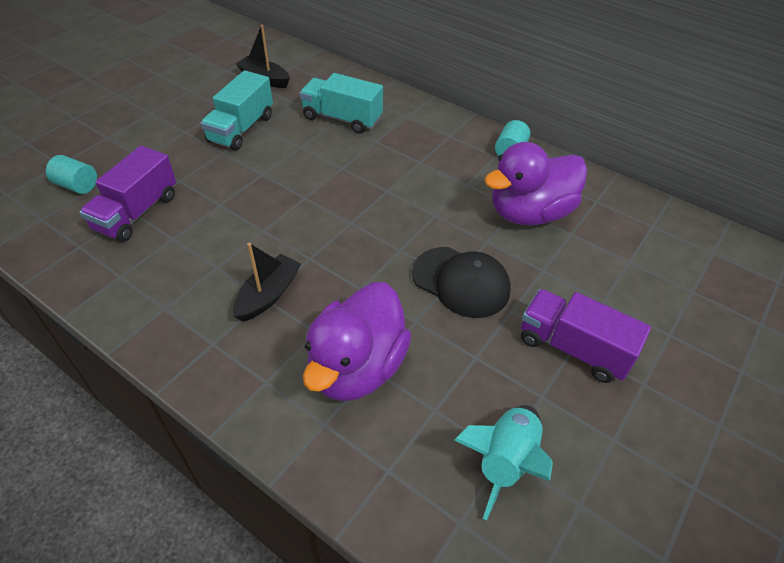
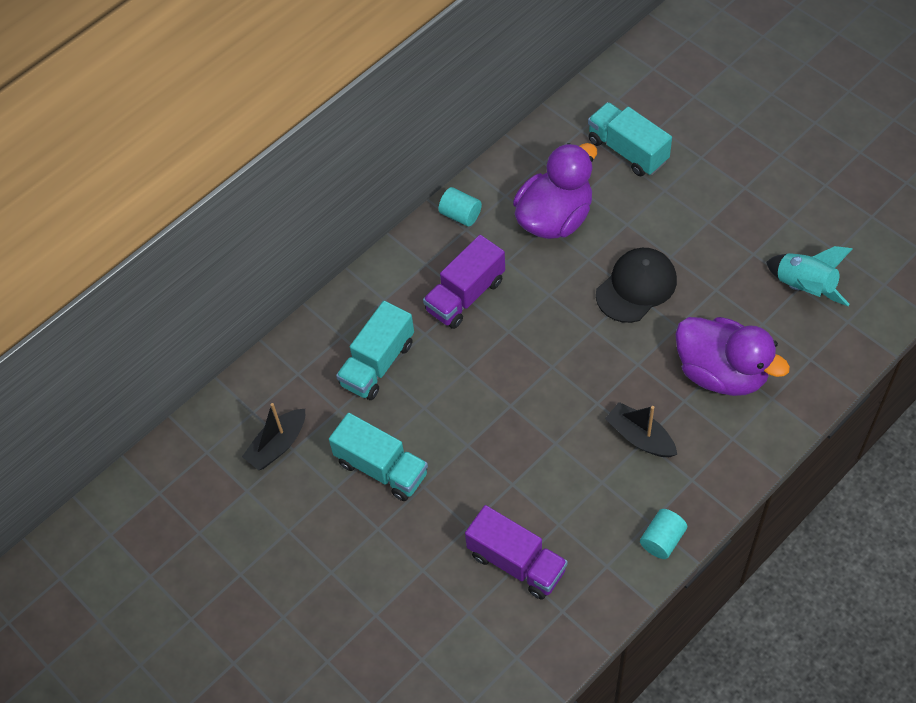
camera: 75 degrees left, 10 degrees up
turquoise cylinder [46,155,97,194] -> turquoise cylinder moved to [640,509,687,559]
purple duck [484,142,587,226] -> purple duck turned 120 degrees counterclockwise [513,143,597,239]
purple truck [521,289,651,383] -> purple truck moved to [423,235,505,329]
none -> turquoise truck [588,102,672,176]

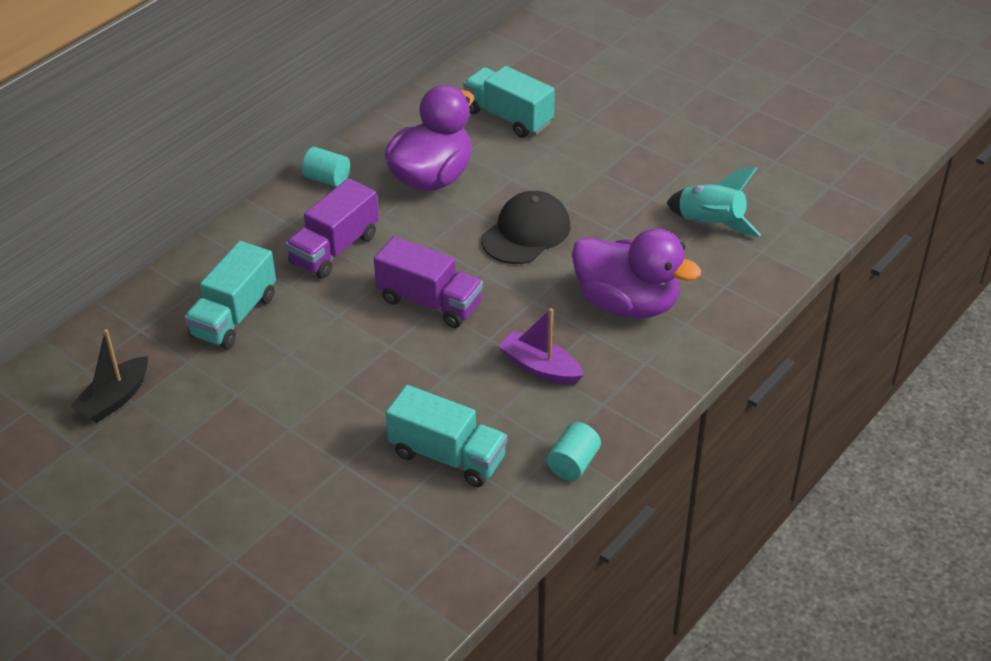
camera: 10 degrees left, 15 degrees down
turquoise truck [329,413,428,501] -> turquoise truck moved to [386,385,507,487]
purple truck [465,505,568,600] -> purple truck moved to [374,236,483,328]
black boat [605,402,677,457] -> purple boat [498,308,584,385]

